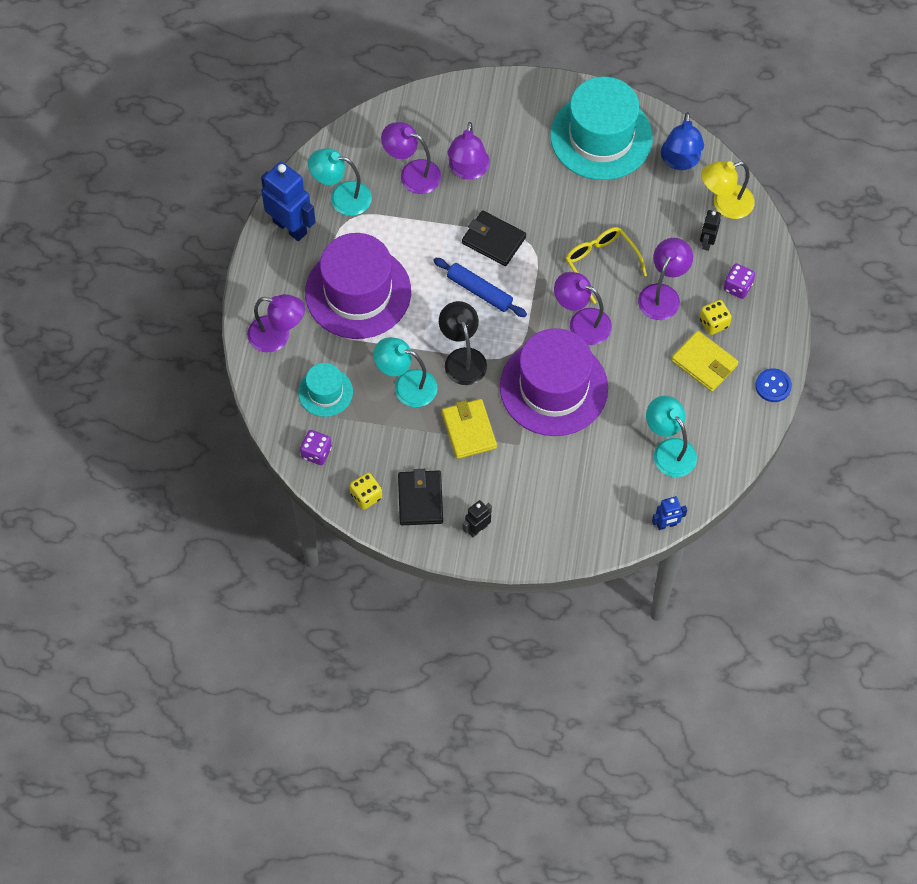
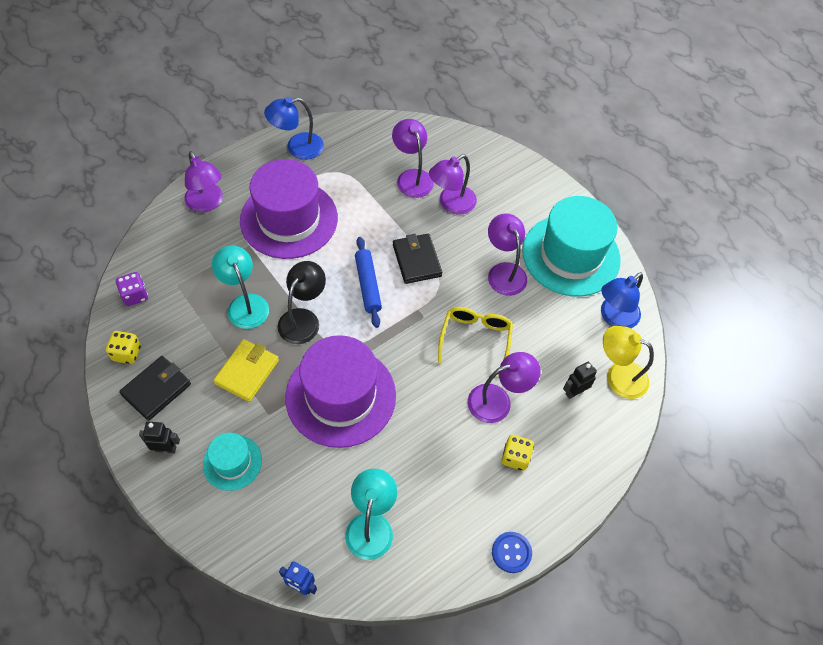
camera: 40 degrees right, 5 degrees down
blue robot [261,162,316,241] -> blue lamp [264,97,324,160]
turquoise hat [298,363,353,417] -> turquoise hat moved to [203,433,262,491]
turquoise lamp [308,148,372,216] -> none
purple lamp [554,272,612,345] -> purple lamp moved to [488,213,527,296]
yellow wallet [671,330,739,392] -> none
purple dice [724,263,755,299] -> none

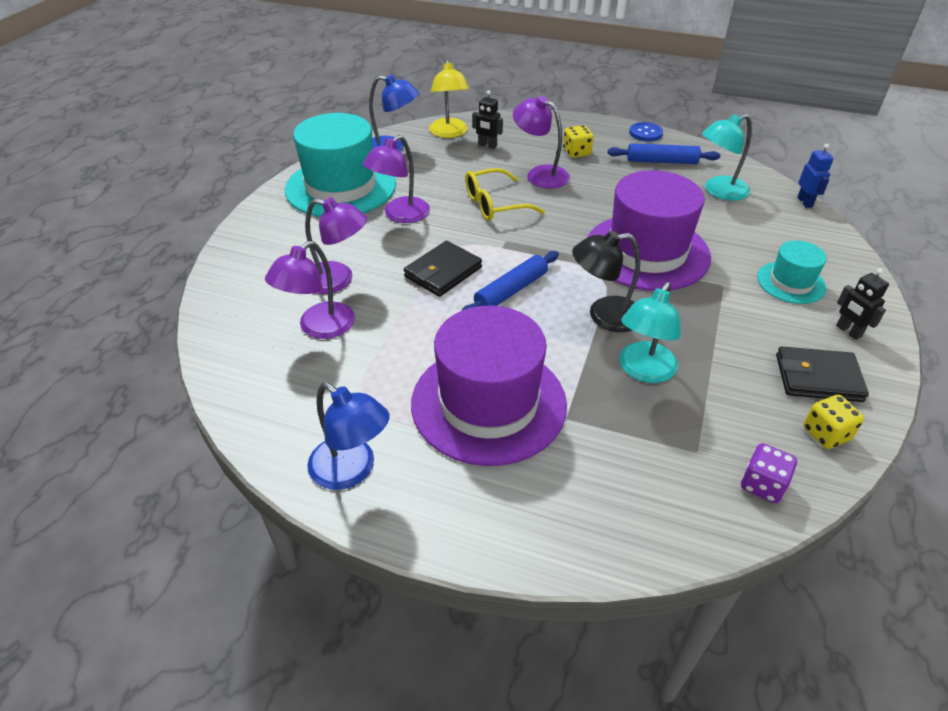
camera: 120 degrees left, 15 degrees down
purple lamp [184,151,223,212] -> none
yellow wallet [213,339,279,402] -> none
none -> blue rolling pin [608,143,720,164]

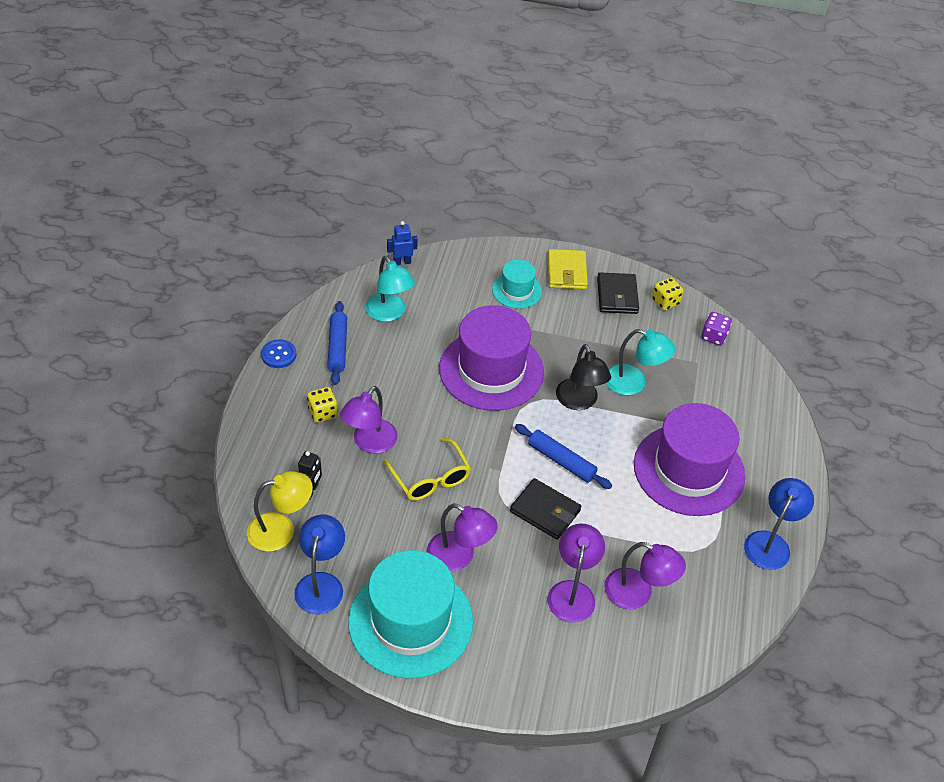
camera: 100 degrees left, 5 degrees up
black robot [836,269,889,340] -> yellow wallet [548,249,588,289]

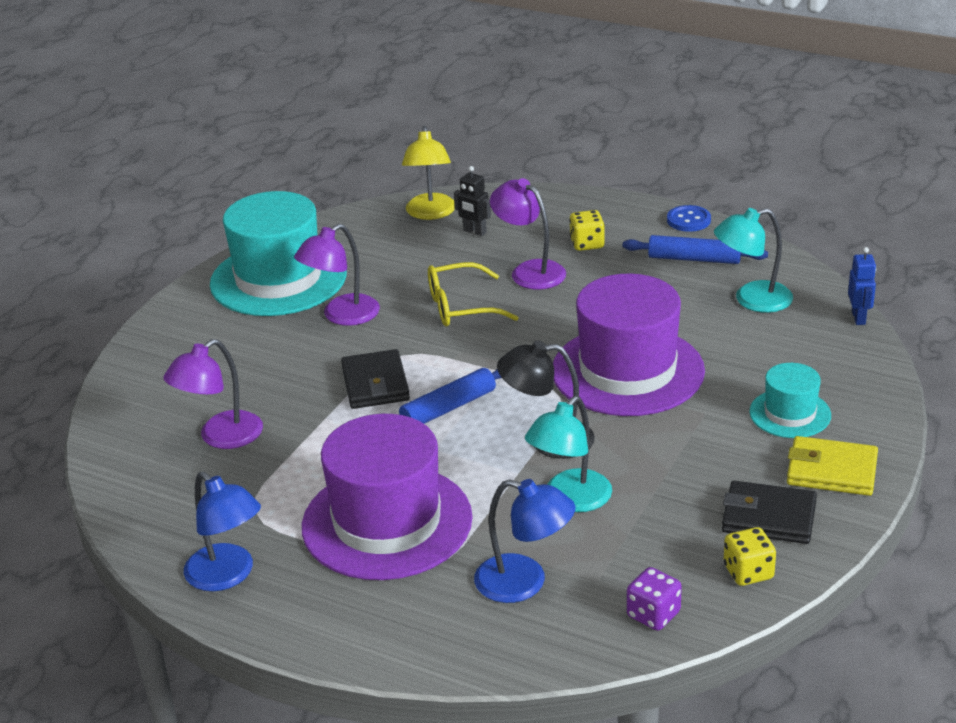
camera: 110 degrees right, 15 degrees down
blue lamp [294,514,345,614] -> blue lamp moved to [474,479,576,603]
black wallet [510,478,581,540] -> black wallet turned 60 degrees counterclockwise [341,349,410,409]
purple lamp [548,523,605,623] -> none

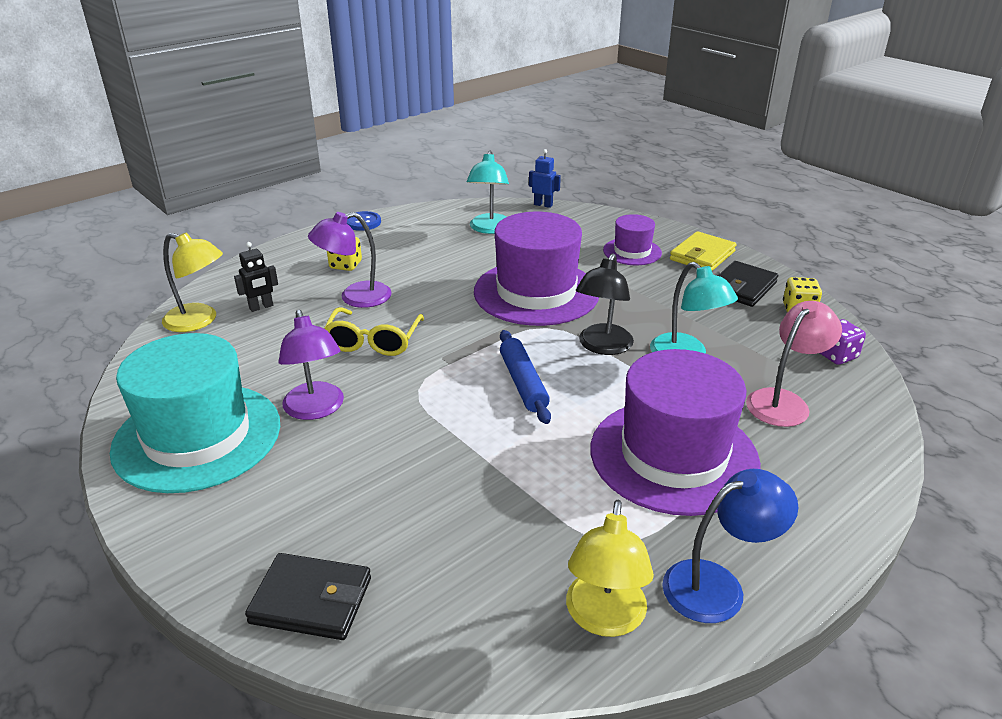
camera: 70 degrees left, 0 degrees up
purple lamp [163,339,263,449] -> none
black wallet [341,349,410,409] -> black wallet moved to [245,553,371,640]
blue lamp [474,479,576,603] -> pink lamp [746,301,842,427]
blue rolling pin [623,235,768,264] -> none
turquoise hat [749,363,831,438] -> purple hat [603,214,662,265]
none -> yellow lamp [566,500,654,637]

